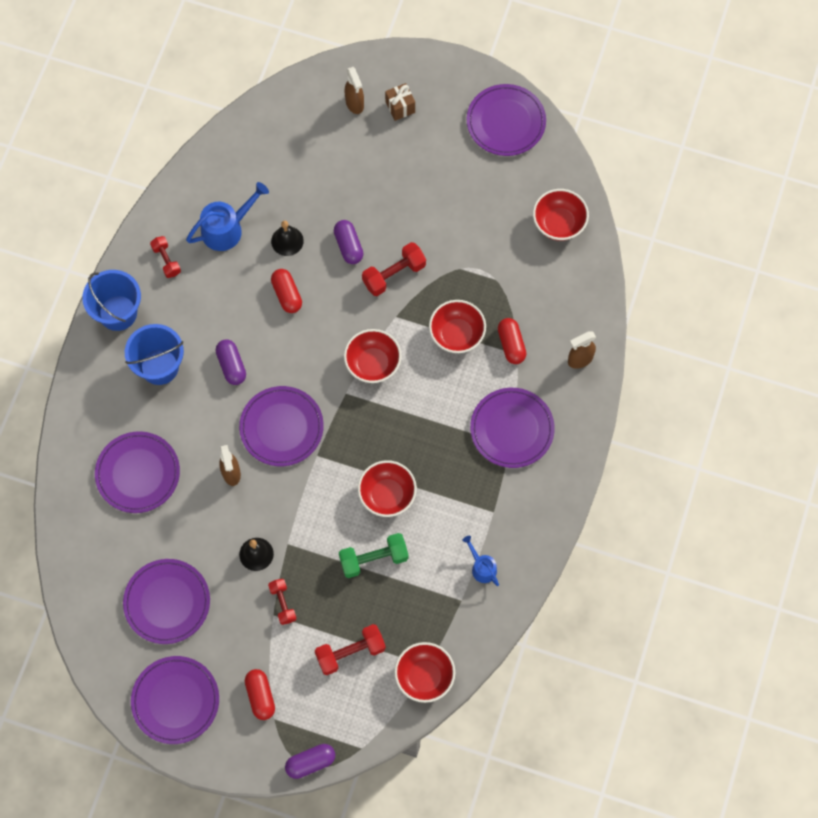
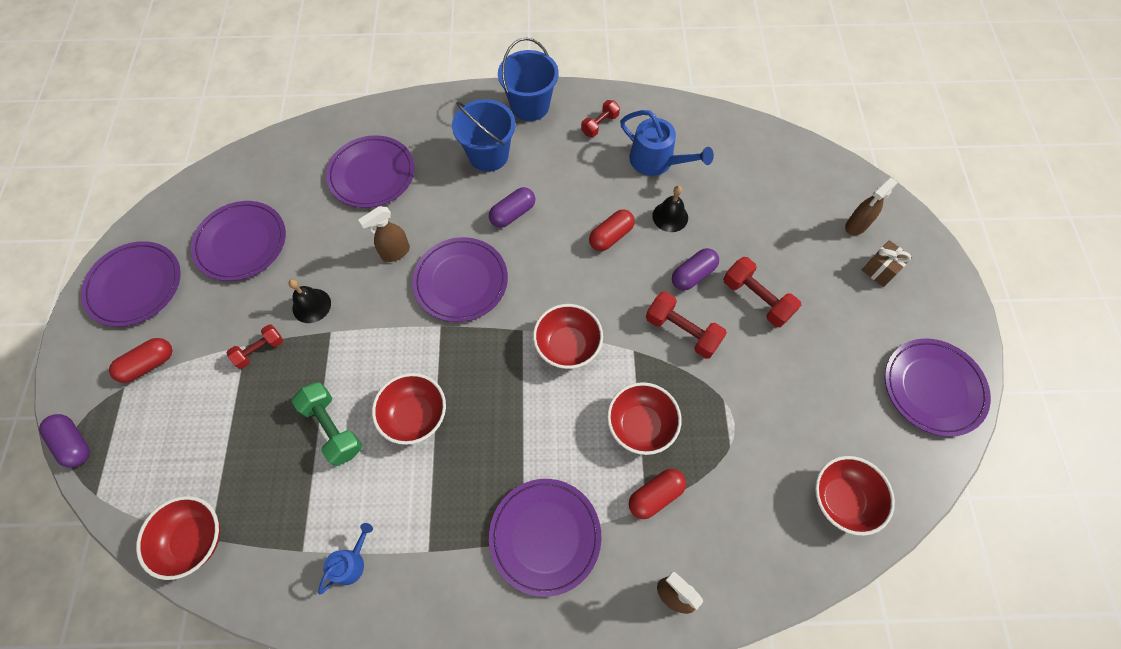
camera: 70 degrees right, 5 degrees down
red dumbbell [315,624,386,675] -> red dumbbell moved to [723,257,801,327]

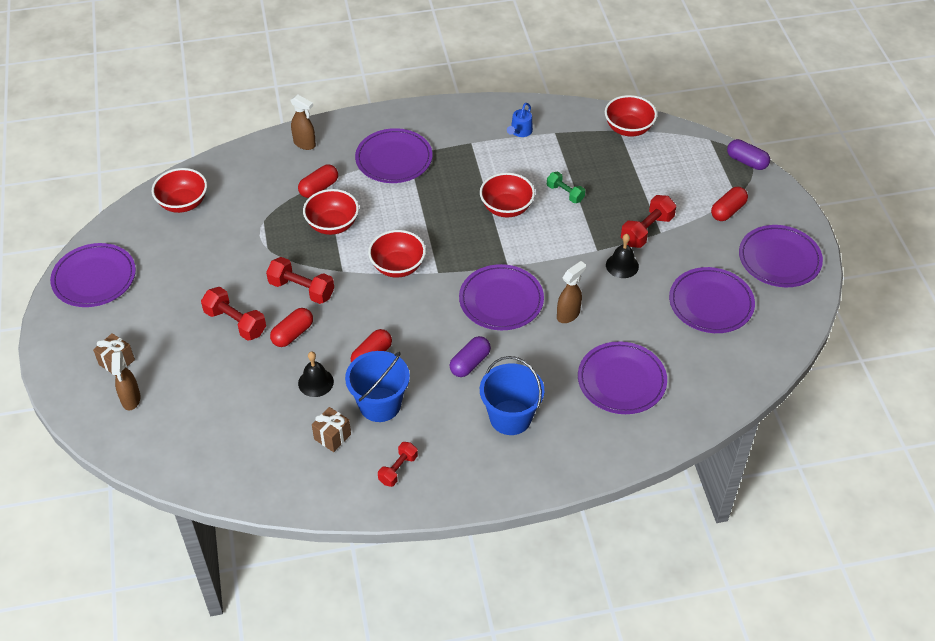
camera: 170 degrees right, 15 degrees down
red dumbbell [227,324,283,369] -> red dumbbell [621,195,676,248], size x1.55
green dumbbell [292,382,362,466] -> green dumbbell [547,172,585,203], size x0.65
blue bucket [498,38,559,121] -> blue bucket moved to [345,351,410,422]
blue watering can [620,110,714,176] -> brown gift [312,407,351,452]
purple capsule [672,248,719,291] -> red capsule [270,308,313,347]
brown spray bottle [845,177,898,235] -> brown spray bottle turned 135 degrees clockwise [111,351,141,410]

